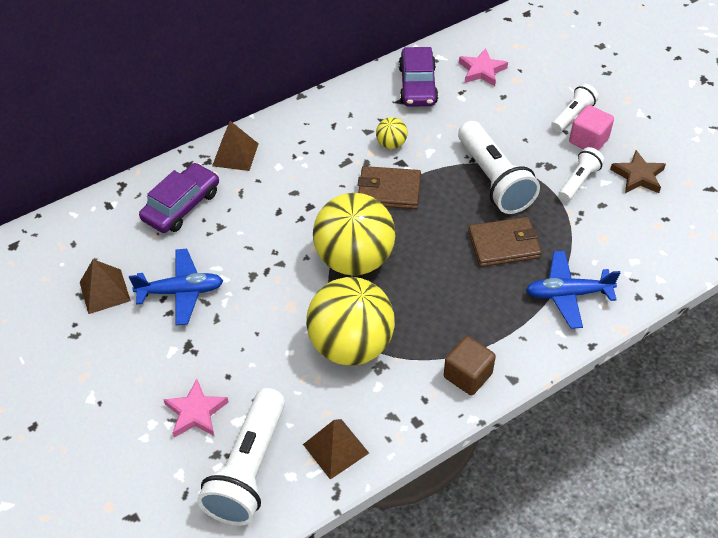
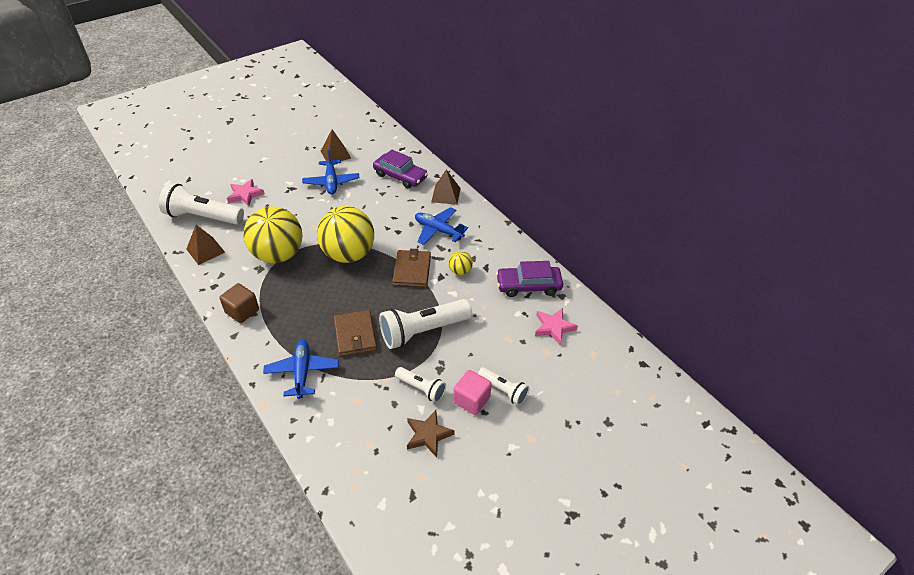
camera: 85 degrees right, 5 degrees down
none -> blue plane [415,207,468,245]

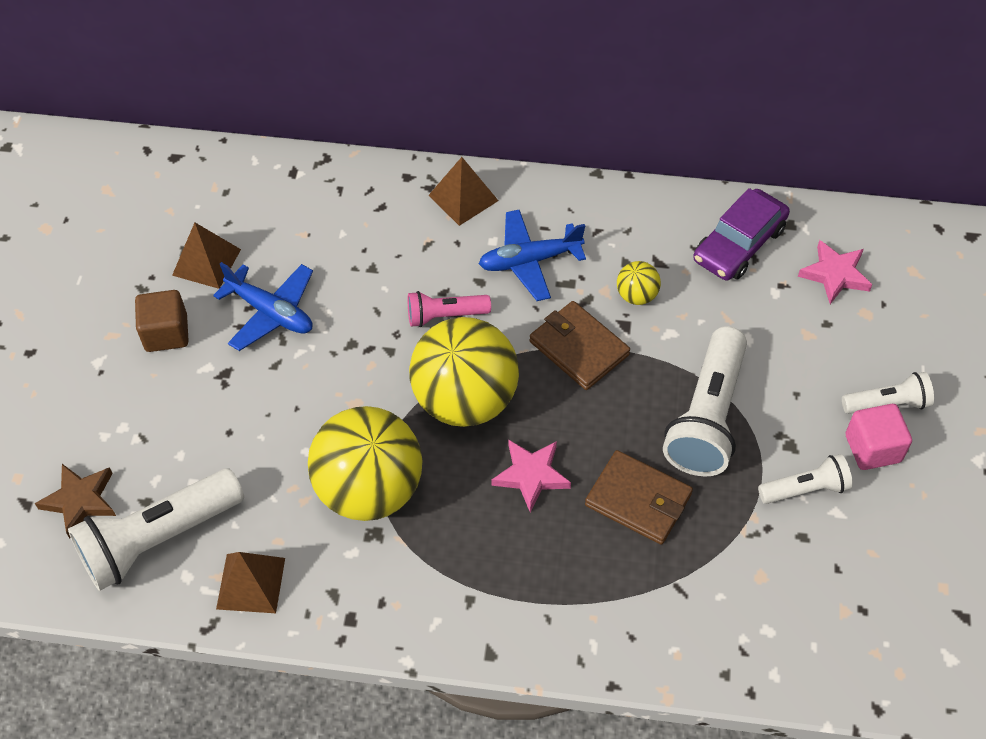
camera: 45 degrees left, 10 degrees up
brown cube [219,283,259,323] -> brown cube moved to [135,290,189,352]
pink star [227,179,265,206] -> pink star moved to [492,440,571,512]
blue plane [263,340,339,399] -> none
purple car [373,149,428,188] -> none
brown star [407,410,455,457] -> brown star moved to [35,464,116,538]
none -> pink flashlight [408,291,491,327]

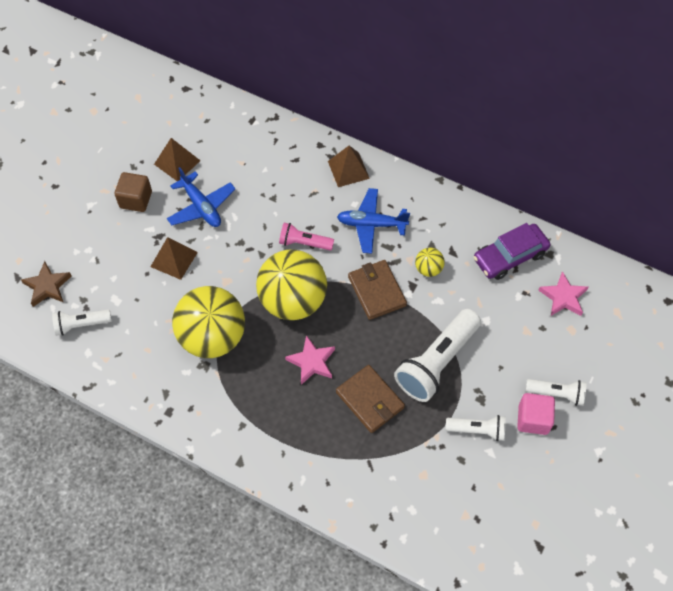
camera: 20 degrees right, 5 degrees up
white flashlight [68,469,244,591] -> white flashlight [52,309,112,336], size x0.54
brown pyramid [216,552,285,613] -> brown pyramid moved to [150,237,198,280]

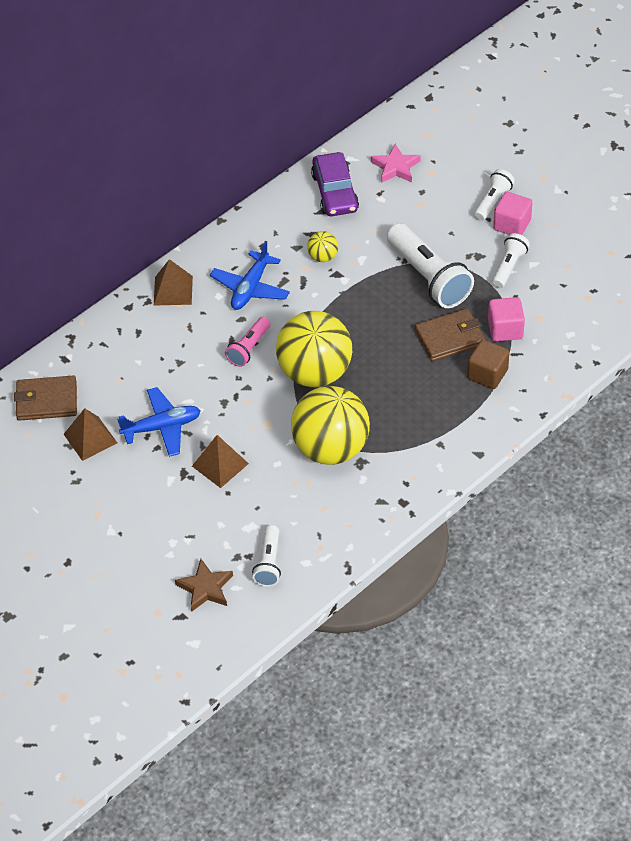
camera: 70 degrees left, 10 degrees down
brown cube [115,172,152,212] -> brown cube moved to [467,340,510,389]
pink star [285,335,335,385] -> none
brown wallet [348,260,407,320] -> brown wallet moved to [14,375,77,421]
none -> pink cube [488,297,525,341]

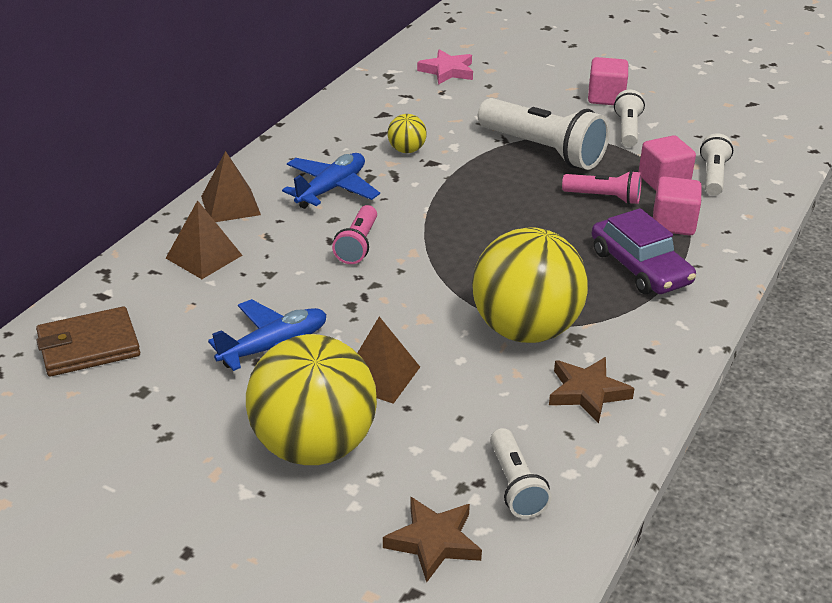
camera: 20 degrees left, 15 degrees down
brown pyramid [64,408,117,461] -> brown pyramid moved to [166,200,242,279]
blue plane [210,241,290,310] -> blue plane turned 150 degrees counterclockwise [282,153,380,209]
yellow ball [276,311,352,387] -> yellow ball moved to [246,334,377,465]
purple car [311,152,359,216] -> purple car moved to [592,208,696,294]
brown wallet [414,308,485,361] -> pink flashlight [562,170,642,204]
brown cube [467,340,510,389] -> pink cube [653,176,702,235]
white flashlight [474,169,515,221] -> white flashlight moved to [700,133,733,196]
none -> brown star [549,357,635,424]

